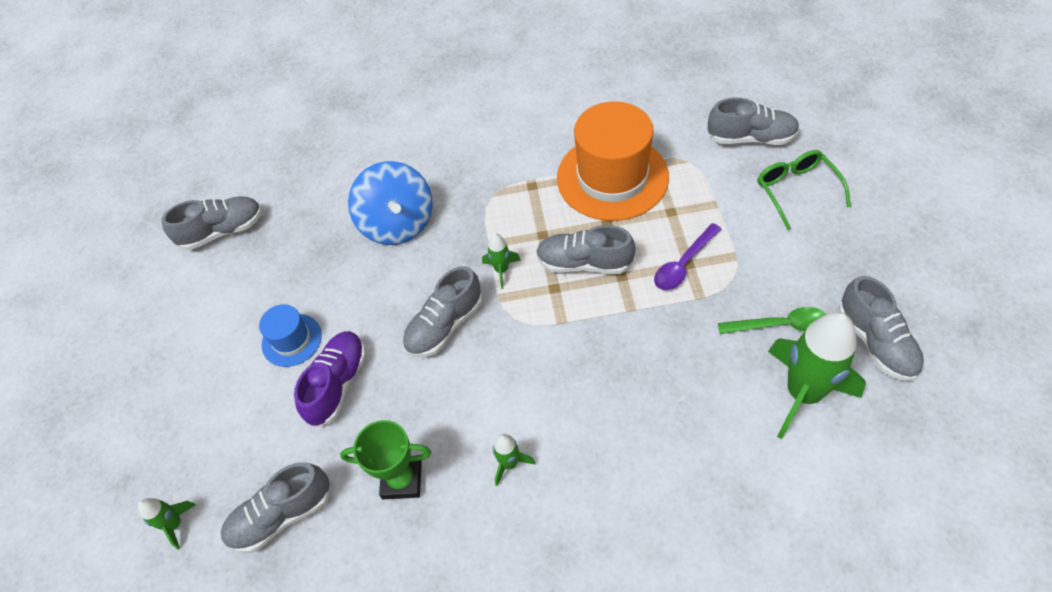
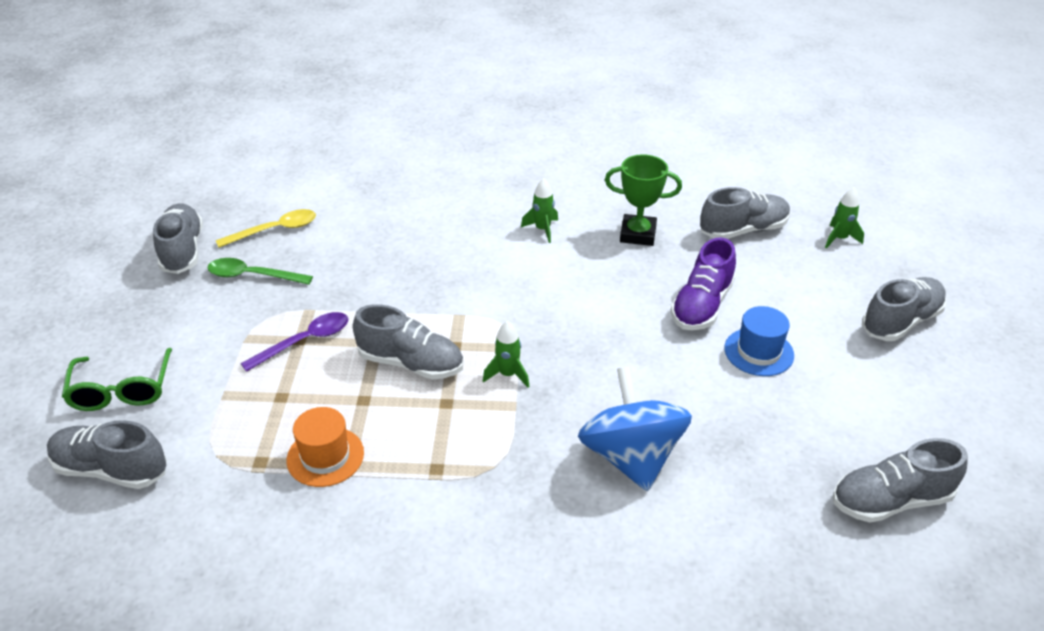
camera: 175 degrees left, 15 degrees down
grey shoe [403,266,482,357] -> grey shoe moved to [862,277,947,341]
orange hat [557,101,669,221] -> orange hat [287,407,364,487], size x0.49
green rocket [768,312,866,439] -> yellow spoon [216,209,316,248]

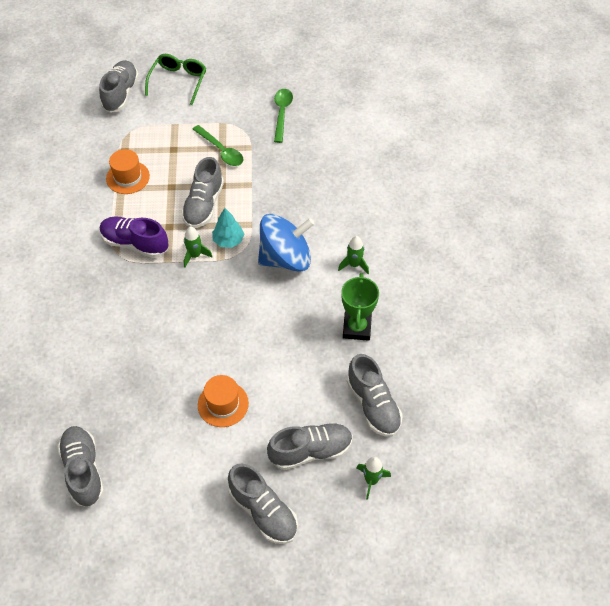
camera: 85 degrees right, 15 degrees up
green glasses [62,348,172,411] -> green glasses turned 120 degrees clockwise [145,54,206,105]
grey shoe [153,203,203,274] -> grey shoe moved to [267,423,353,470]
yellow spoon [216,209,316,248] -> none
purple spoon [240,312,349,372] -> green spoon [193,125,243,166]
blue spinning top [578,366,692,491] -> blue spinning top moved to [258,214,315,271]
purple shoe [671,238,736,330] -> purple shoe moved to [100,216,168,258]
blue hat [724,306,794,376] -> orange hat [198,375,249,427]
none -> turquoise tree [212,208,244,248]

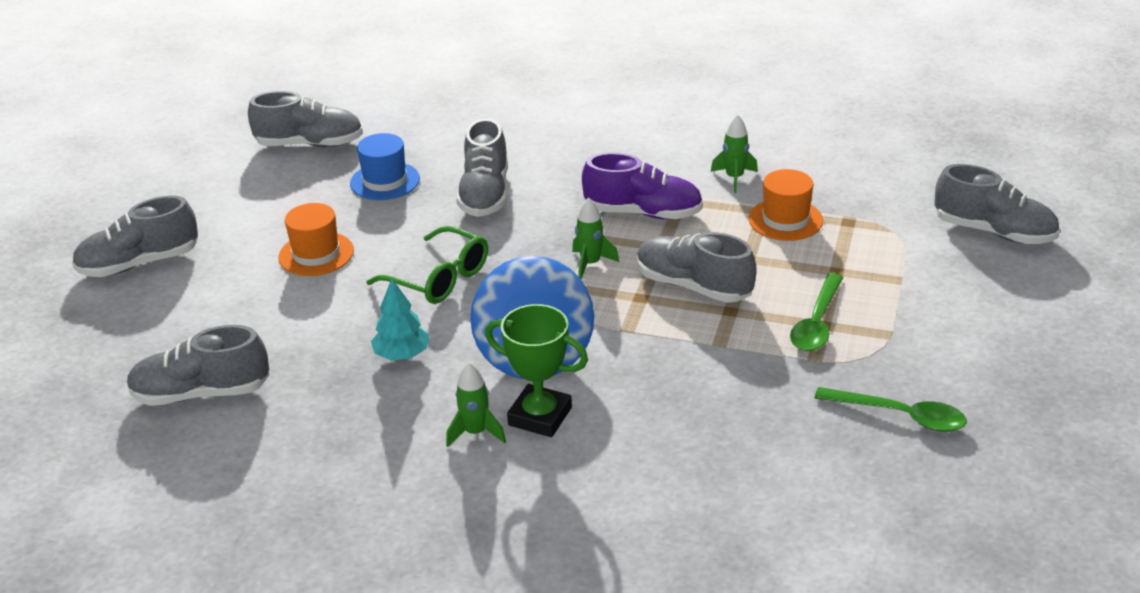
camera: 110 degrees right, 20 degrees down
purple shoe [100,216,168,258] -> purple shoe turned 60 degrees clockwise [582,152,703,220]
green glasses [145,54,206,105] -> green glasses moved to [366,226,488,304]
green spoon [193,125,243,166] -> green spoon turned 45 degrees counterclockwise [790,273,843,351]
turquoise tree [212,208,244,248] -> turquoise tree moved to [371,278,430,360]
grey shoe [267,423,353,470] -> grey shoe moved to [456,118,508,217]
green trophy [341,273,379,341] -> green trophy moved to [485,304,588,437]
green rocket [357,457,391,500] -> green rocket moved to [711,114,758,193]
none -> blue hat [350,133,420,200]

